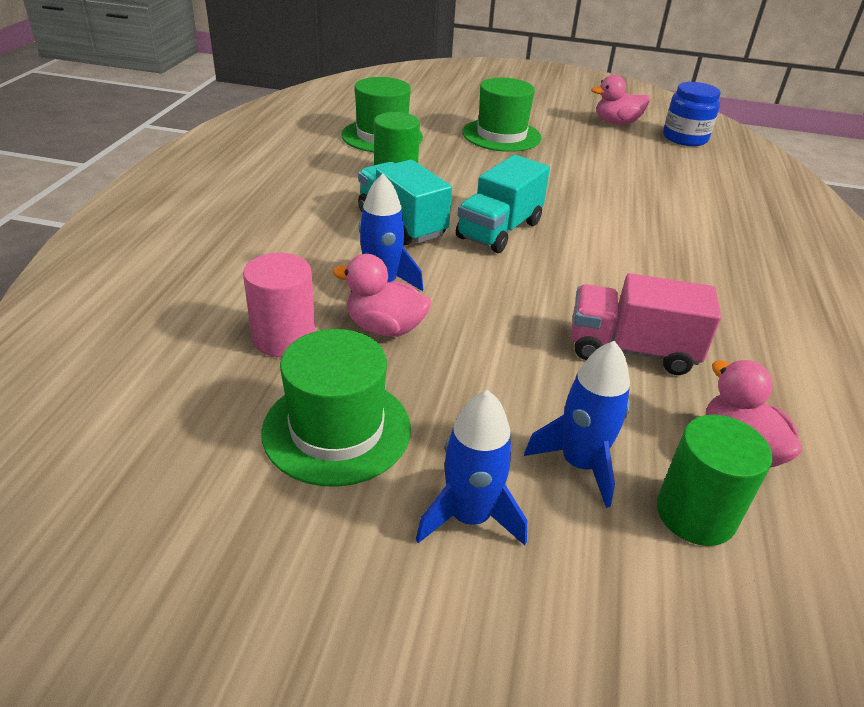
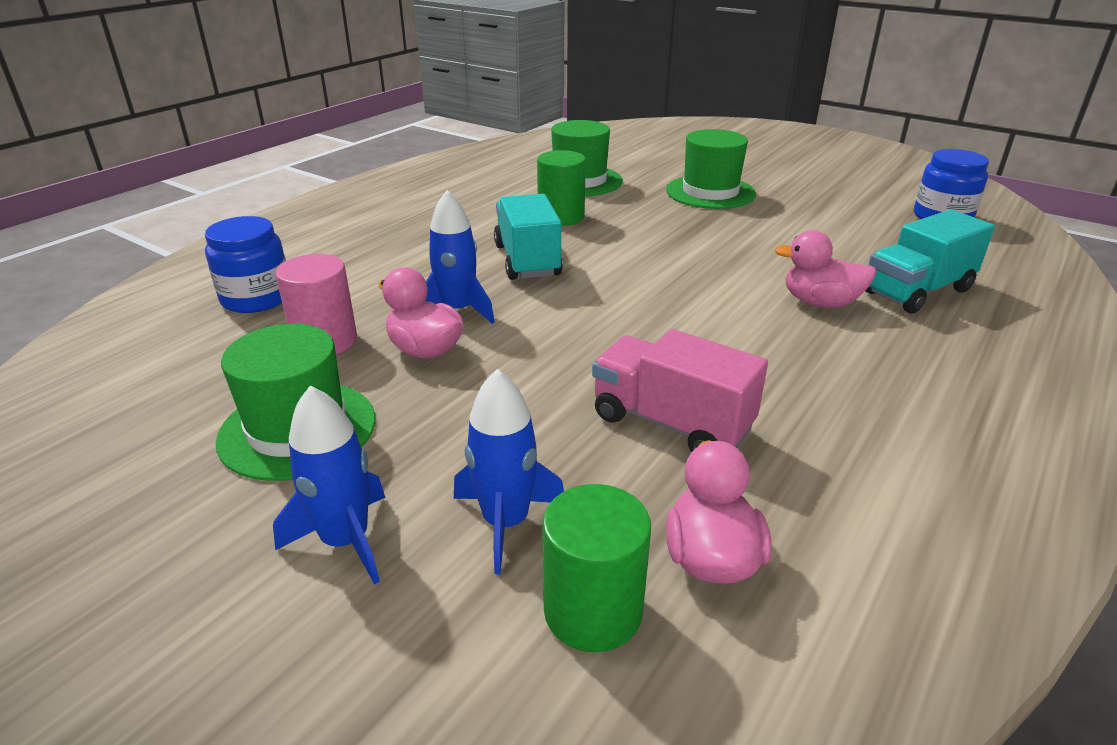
camera: 25 degrees right, 5 degrees down
turquoise truck [456,155,550,253] -> turquoise truck moved to [865,210,995,314]
pink duck [591,75,650,125] -> pink duck moved to [775,230,877,308]
none -> blue jar [205,216,286,313]

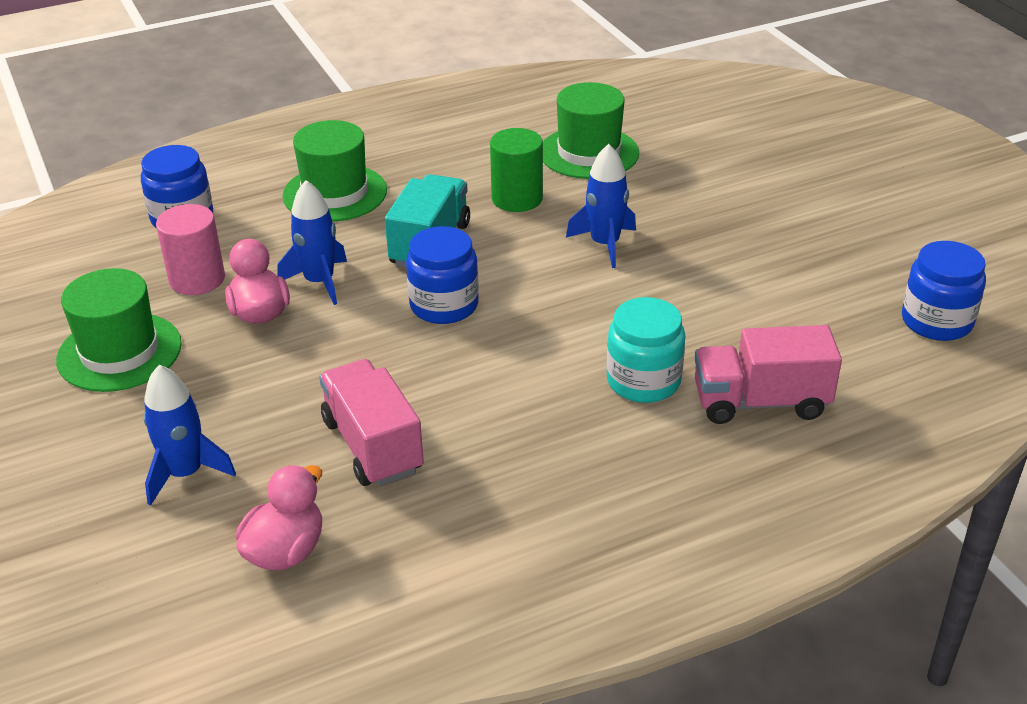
camera: 30 degrees right, 5 degrees up
blue rocket [273,385,385,585] -> blue rocket moved to [566,144,636,268]
green cylinder [542,484,651,652] -> none
green hat [666,129,756,209] -> green hat moved to [282,120,387,222]
pink duck [775,230,877,308] -> turquoise jar [607,297,685,403]
turquoise truck [865,210,995,314] -> pink truck [694,325,842,424]
none -> blue jar [406,226,479,324]

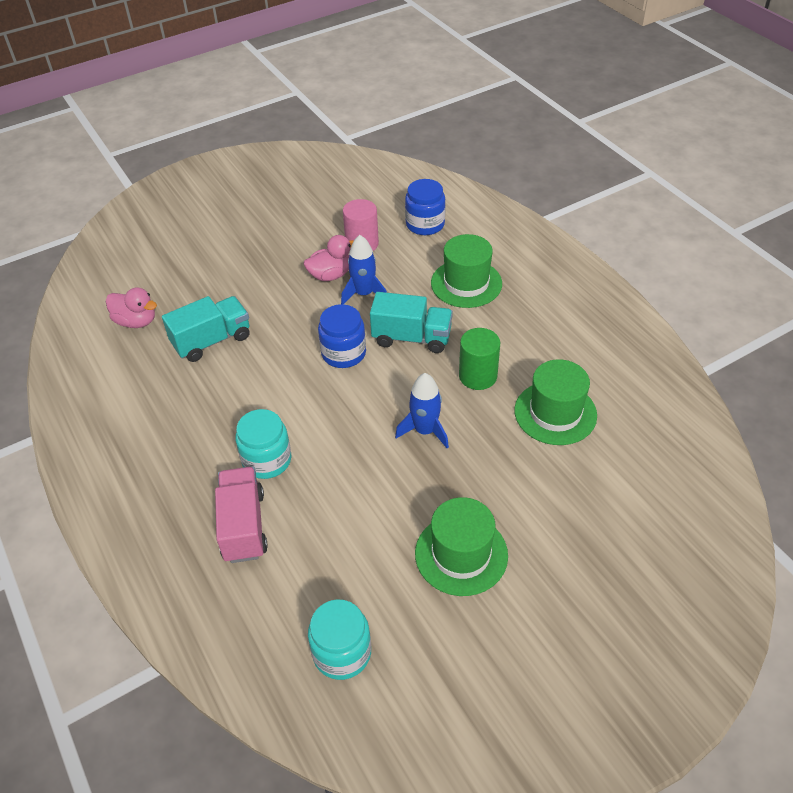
camera: 85 degrees right, 10 degrees up
green hat [56,268,182,392] -> green hat moved to [415,497,508,596]
blue rocket [144,365,236,505] -> none
pink truck [319,359,424,486] -> turquoise truck [162,296,249,362]
blue jar [902,241,986,341] -> turquoise jar [308,599,371,680]

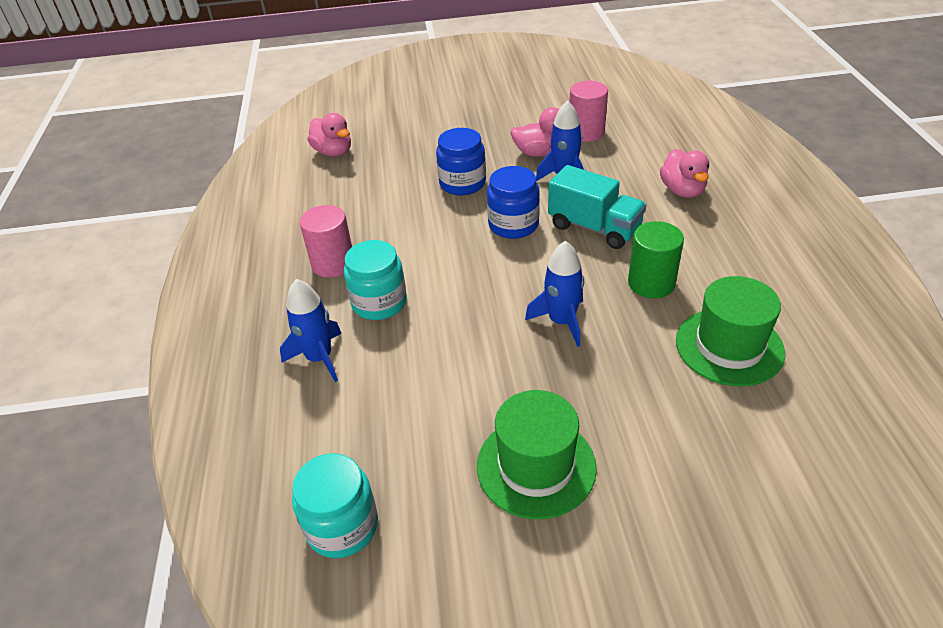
camera: 25 degrees right, 5 degrees down
turquoise truck [162,296,249,362] -> none
pink truck [215,467,268,563] -> blue rocket [280,279,342,382]
blue jar [405,179,446,235] -> blue jar moved to [436,128,486,195]
green hat [431,234,502,308] -> pink duck [660,149,709,198]
none -> pink cylinder [300,205,352,277]

